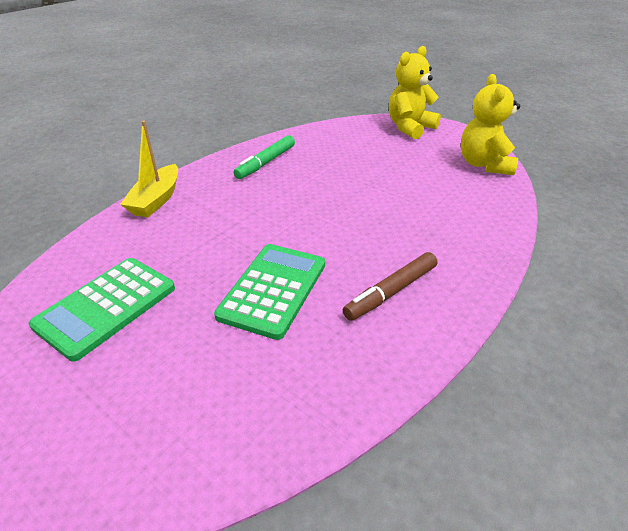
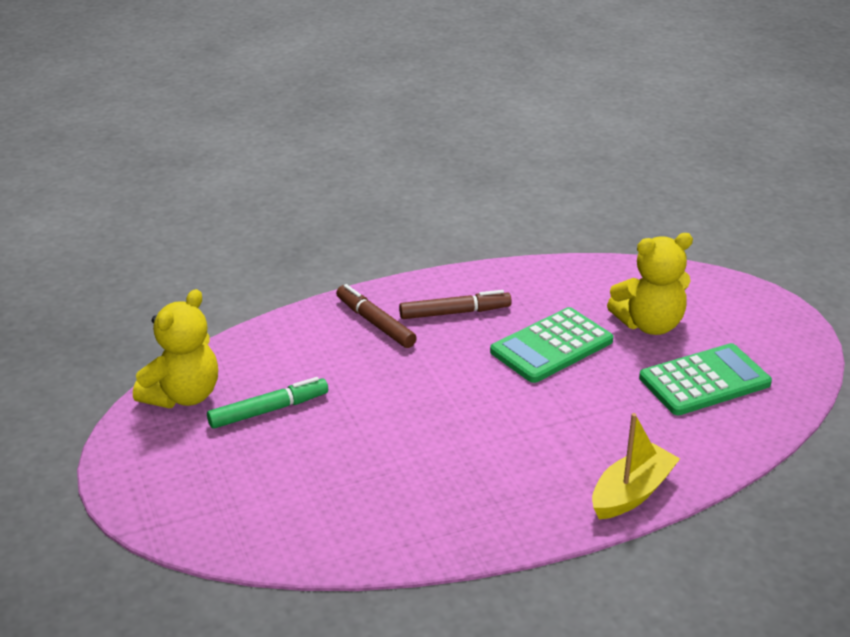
camera: 150 degrees left, 5 degrees down
green marker [234,135,295,179] -> green marker moved to [207,377,328,429]
yellow teddy bear [389,46,441,139] -> yellow teddy bear moved to [607,233,693,335]
none -> brown marker [336,284,417,348]

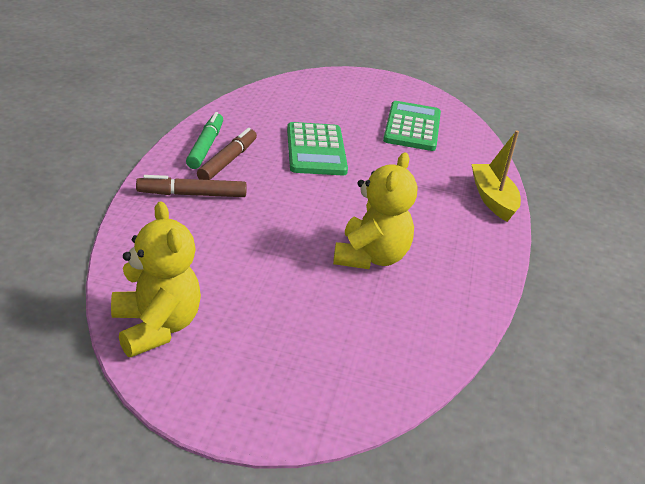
camera: 60 degrees left, 0 degrees up
green marker [207,377,328,429] -> green marker moved to [186,112,223,169]
yellow teddy bear [607,233,693,335] -> yellow teddy bear moved to [333,152,417,269]

